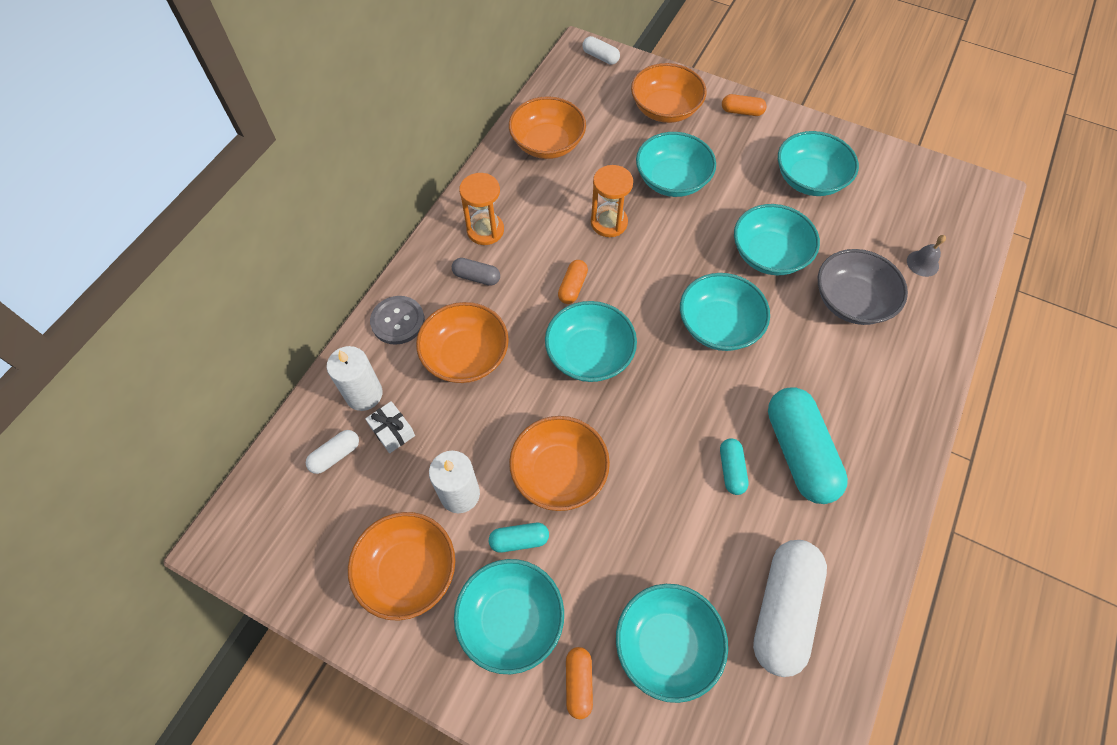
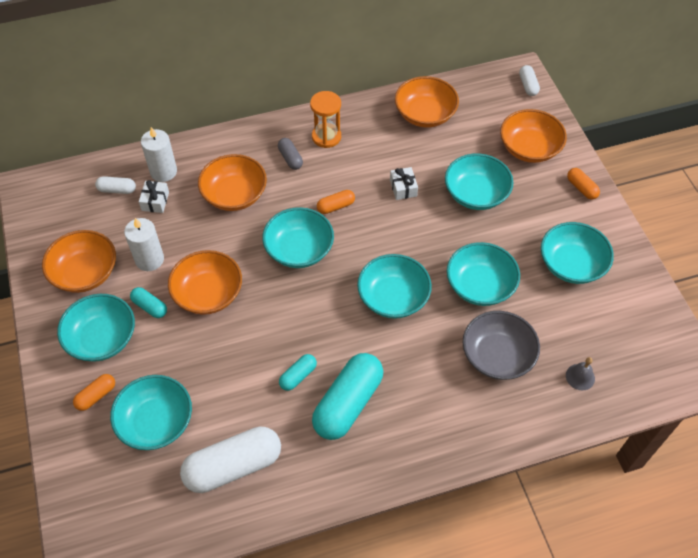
camera: 45 degrees right, 5 degrees down
grey button [370,296,425,345] -> none
orange hourglass [591,165,633,237] -> white gift [390,167,418,200]

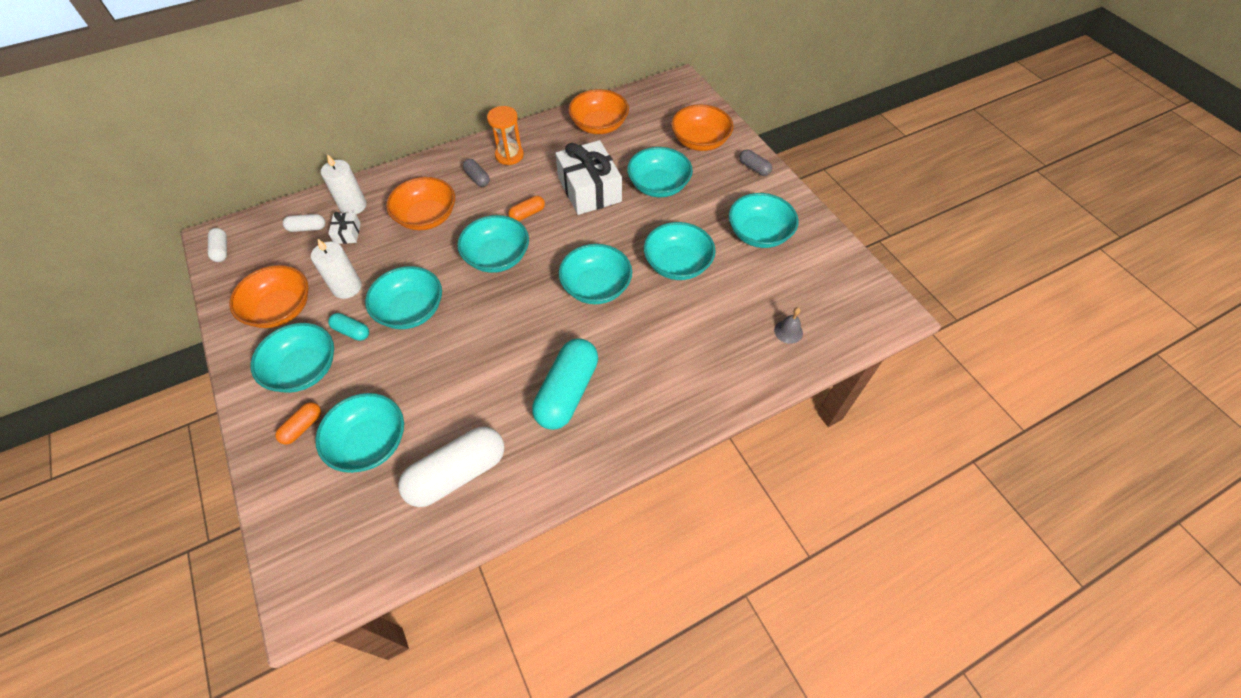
camera: 10 degrees left, 0 degrees up
orange bowl [168,250,242,315] -> turquoise bowl [365,266,442,329]
turquoise capsule [279,354,317,391] -> none
white gift [390,167,418,200] -> white gift [555,140,622,215], size x2.26
grey bowl [462,311,540,380] -> none
white capsule [519,65,540,96] -> white capsule moved to [208,228,227,262]
orange capsule [567,168,600,200] -> grey capsule [739,149,772,176]

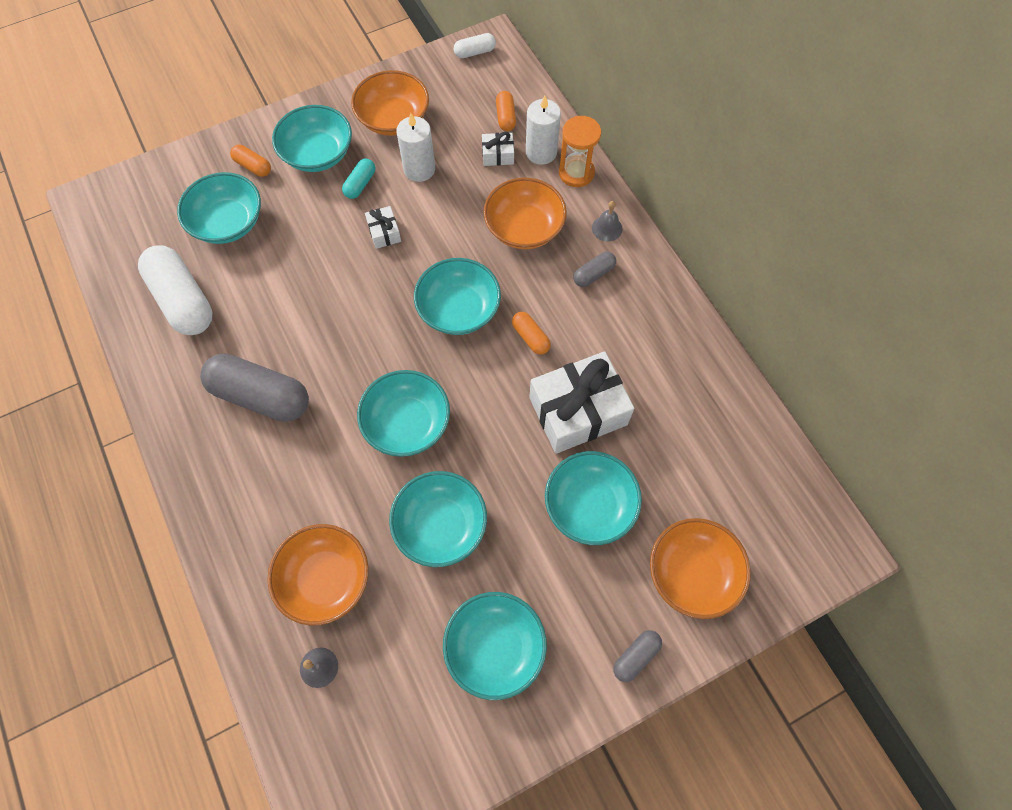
camera: 90 degrees right, 10 degrees up
white capsule [283,214,325,232] -> orange capsule [496,91,516,131]
turquoise bowl [365,266,442,329] -> white gift [365,206,401,249]
orange hourglass [487,106,524,165] -> orange hourglass moved to [559,116,601,187]
turquoise capsule [532,338,598,430] -> grey capsule [200,354,309,422]
orange bowl [568,89,629,134] -> orange bowl moved to [267,524,369,626]
none -> grey bell [592,201,623,241]

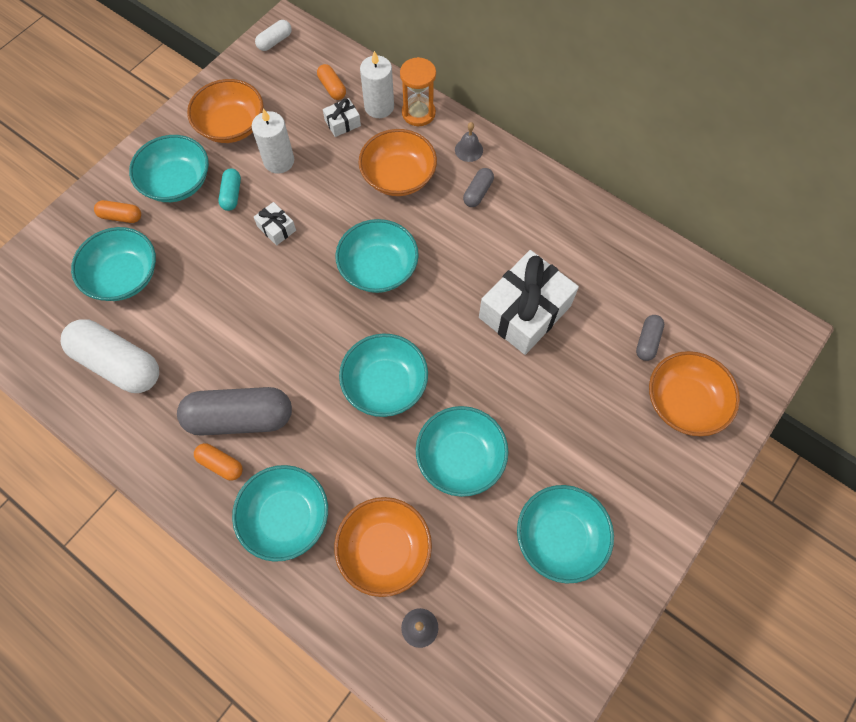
camera: 25 degrees left, 0 degrees up
orange capsule [512,312,551,355] -> orange capsule moved to [194,443,243,481]
turquoise bowl [545,451,642,545] -> turquoise bowl moved to [232,465,328,562]
grey capsule [613,630,662,682] -> grey capsule moved to [636,315,664,361]

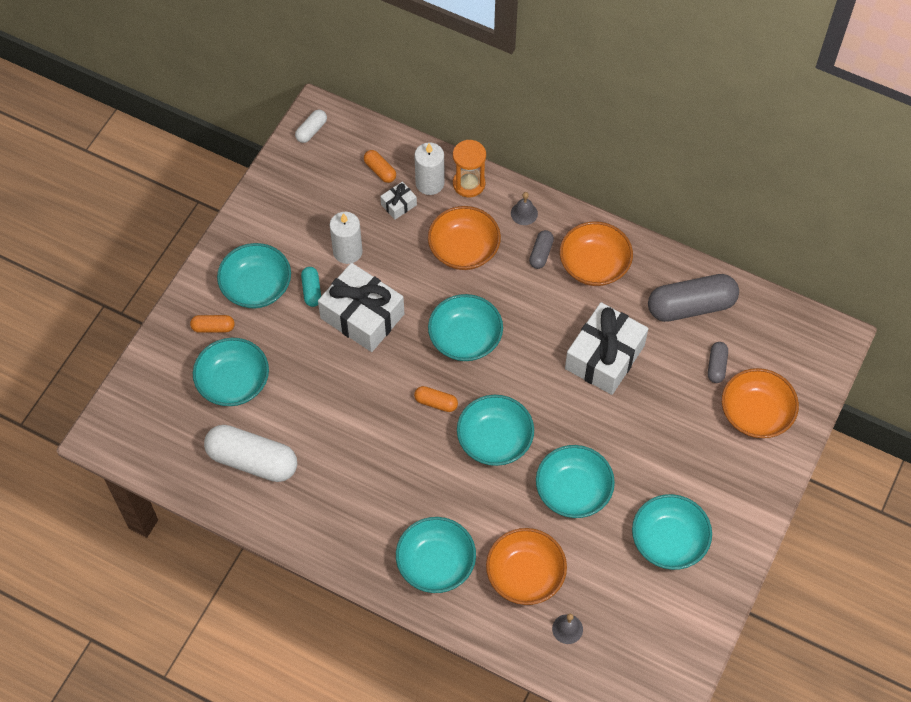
camera: 10 degrees left, 5 degrees down
grey capsule [177,387,292,436] -> grey capsule moved to [648,274,739,322]
orange bowl [187,79,264,143] -> orange bowl moved to [560,221,633,286]
orange capsule [194,443,243,481] -> orange capsule moved to [414,386,458,412]
white gift [254,202,296,246] -> white gift [318,263,404,352], size x2.26

